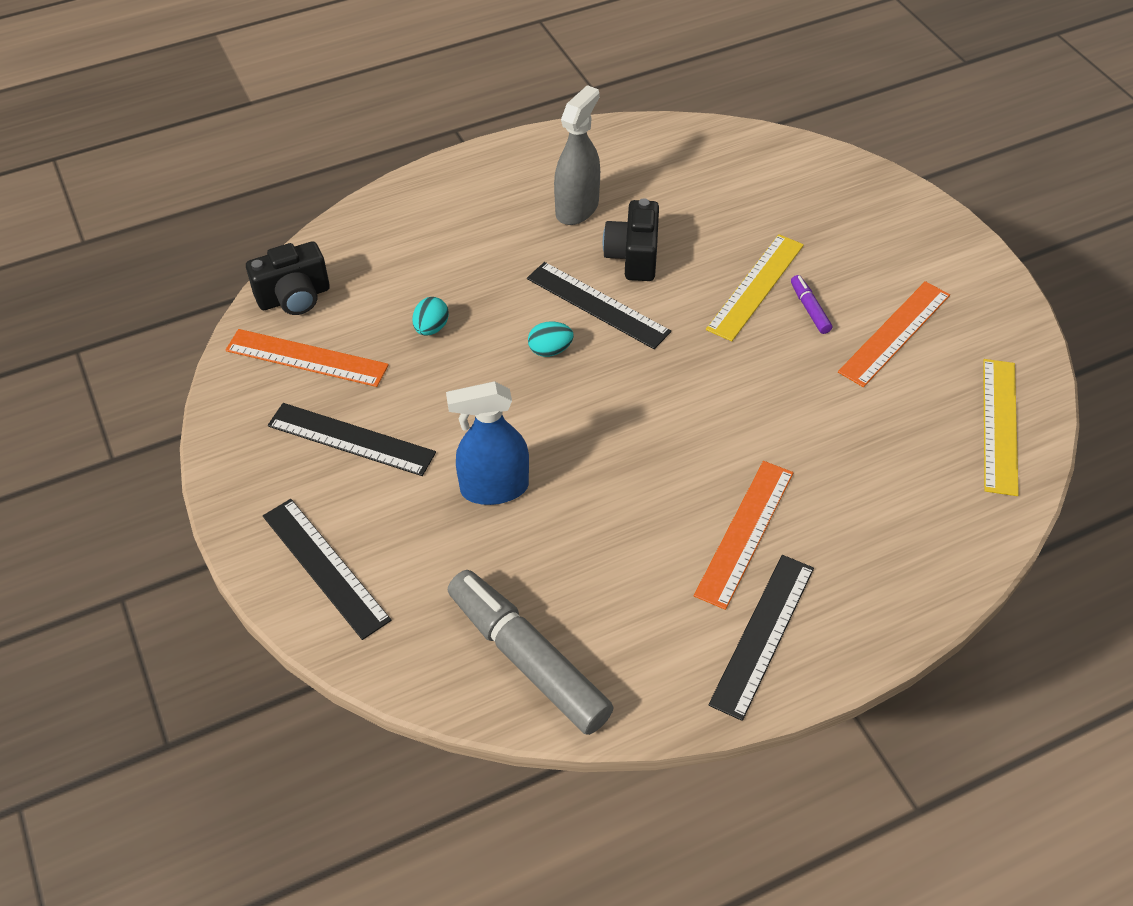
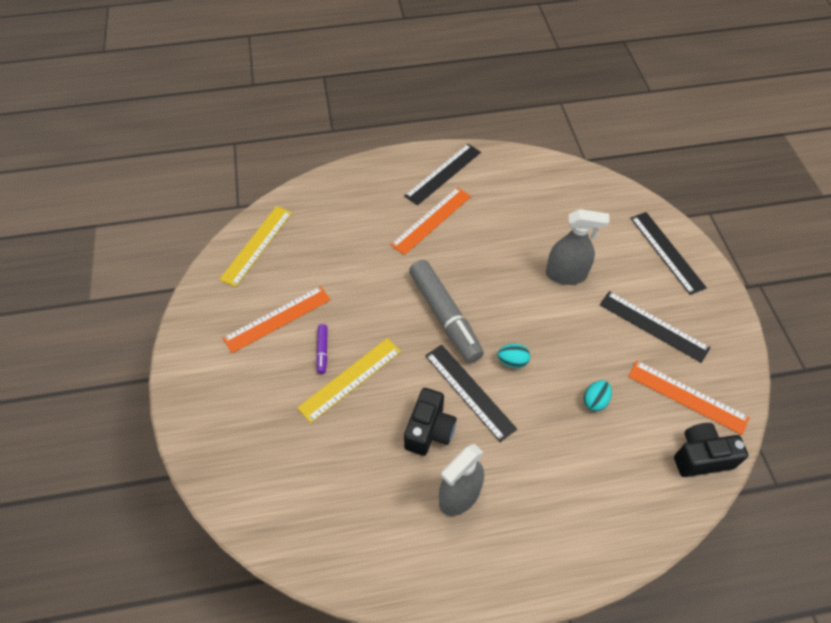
camera: 165 degrees left, 5 degrees up
blue spray bottle [446,382,529,505] -> grey spray bottle [546,209,610,285]
grey marker [448,570,613,735] -> grey marker moved to [409,260,484,363]

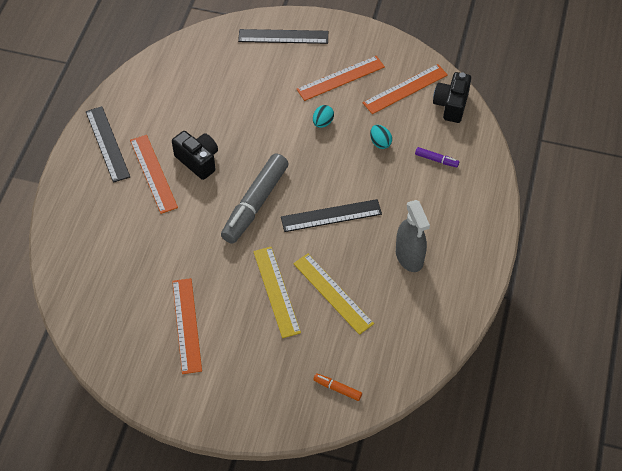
camera: 65 degrees left, 0 degrees up
yellow ruler [219,206,292,287] -> yellow ruler moved to [293,253,374,335]
purple marker [316,324,328,374] -> purple marker moved to [415,147,459,168]
black camera [404,388,457,456] -> black camera moved to [172,131,218,180]
grey marker [409,260,484,363] -> grey marker turned 120 degrees clockwise [221,153,289,243]
turquoise egg [498,344,530,368] -> turquoise egg moved to [313,105,334,128]
grey spray bottle [546,209,610,285] -> none
black ruler [600,291,711,363] -> orange ruler [297,56,385,101]
none -> orange marker [313,373,362,401]

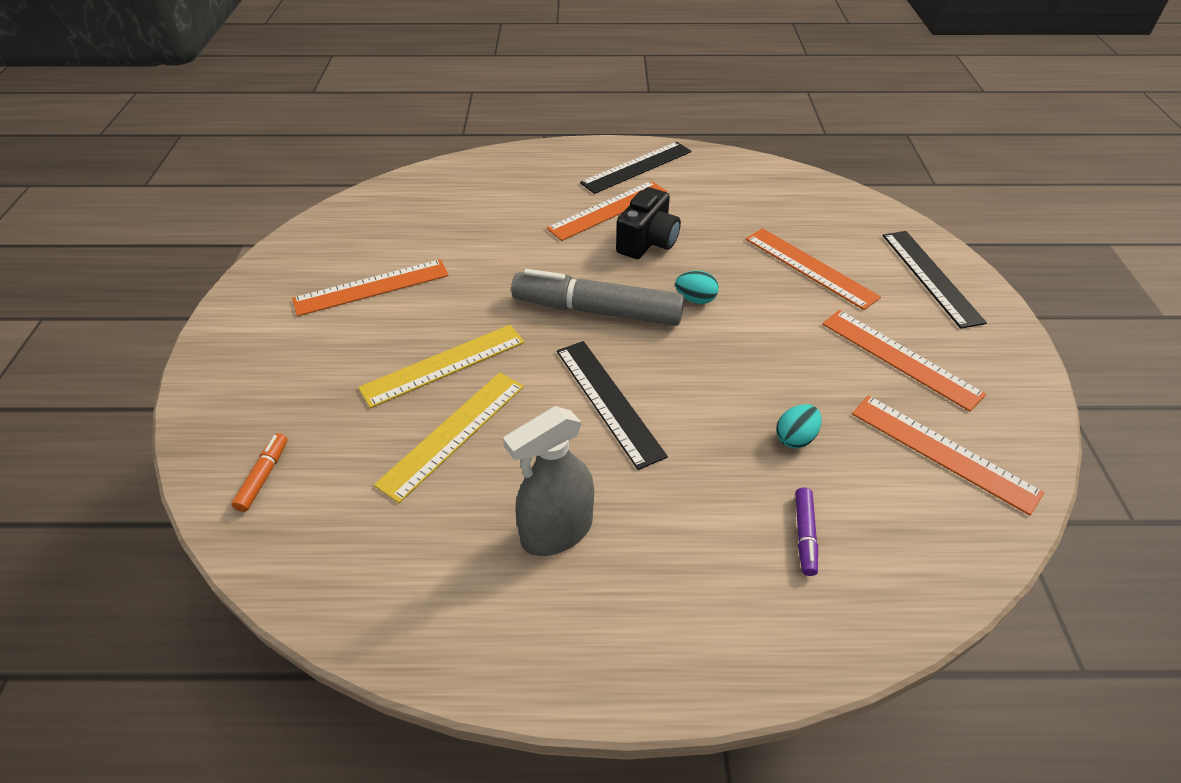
camera: 75 degrees right, 10 degrees down
turquoise egg [313,105,334,128] -> turquoise egg moved to [675,271,719,304]
black camera [433,72,471,123] -> none
none -> orange ruler [746,228,881,310]

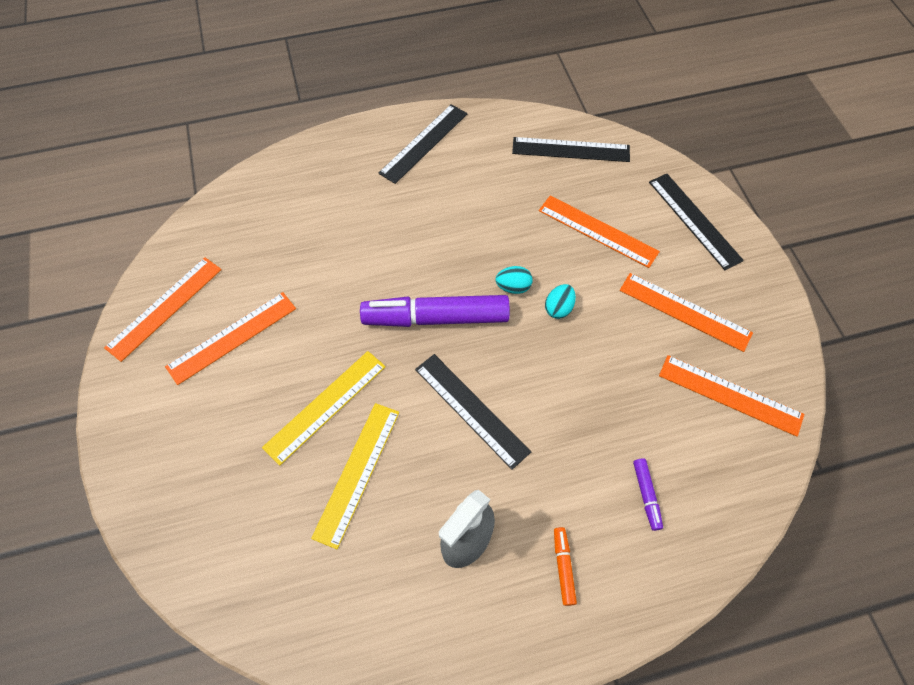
camera: 15 degrees left, 15 degrees up
orange marker [231,433,287,512] -> orange marker moved to [554,527,577,606]
grey marker [511,269,684,326] -> purple marker [360,295,510,327]
orange ruler [547,181,667,241] -> orange ruler moved to [104,257,222,362]
black camera [616,187,681,259] -> none
turquoise egg [776,404,822,448] -> turquoise egg moved to [545,284,576,319]
none -> black ruler [512,137,630,162]

